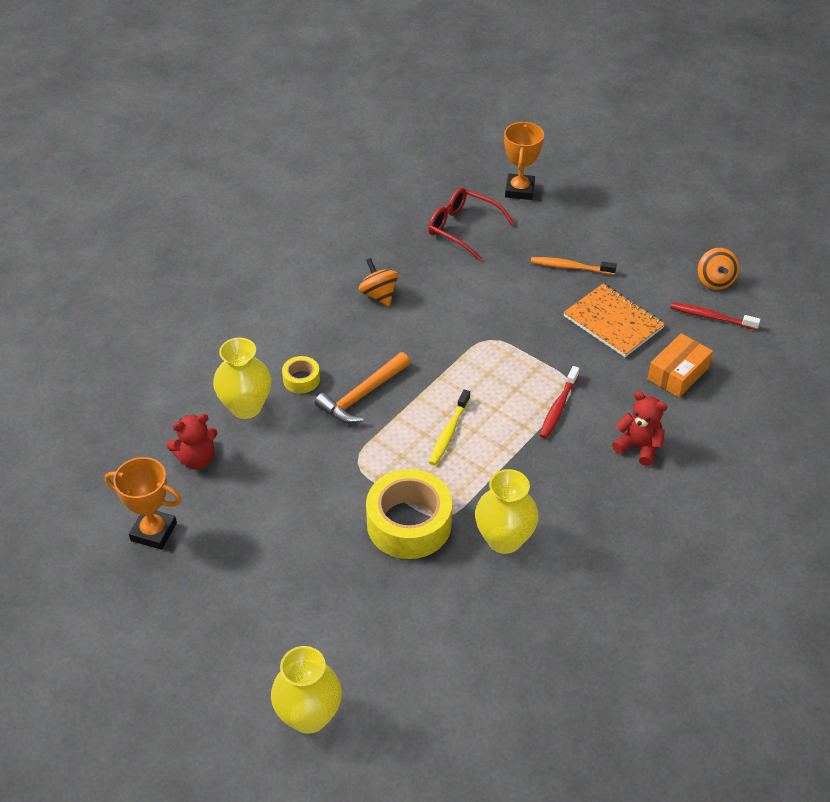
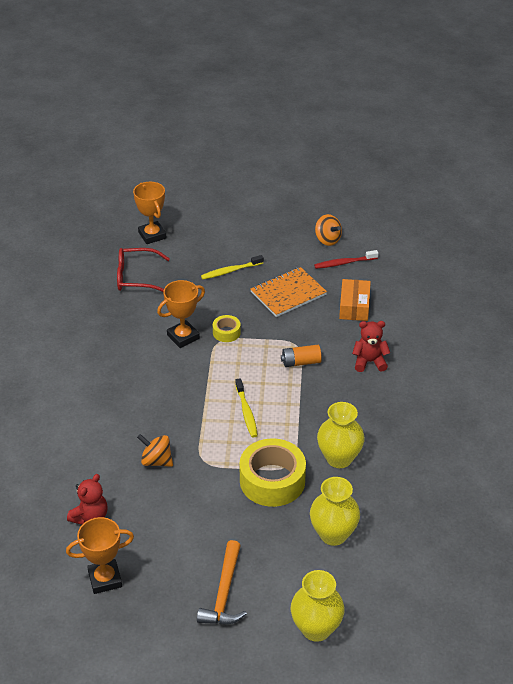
camera: 35 degrees left, 5 degrees down
yellow vase [213,338,272,419] -> yellow vase moved to [310,477,360,546]
yellow tape [282,356,320,393] -> yellow tape moved to [213,315,241,342]
orange hammer [315,352,410,423] -> orange hammer moved to [197,540,247,625]
orange spinning top [359,258,398,307] -> orange spinning top moved to [137,434,173,467]
orange toothbrush [531,257,617,275] -> yellow toothbrush [201,255,264,280]
red toothbrush [539,366,580,439] -> orange battery [281,345,322,367]
orange notebook [563,284,665,357] -> orange notebook turned 45 degrees counterclockwise [250,267,327,317]
none -> orange trophy [157,280,205,348]

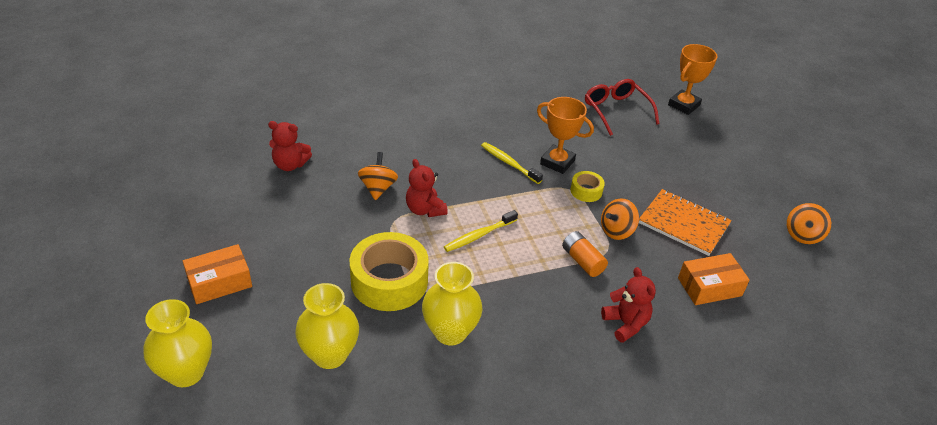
camera: 65 degrees right, 0 degrees up
orange trophy [66,517,134,594] -> none
orange hammer [197,540,247,625] -> orange box [183,244,252,304]
yellow toothbrush [201,255,264,280] -> yellow toothbrush moved to [481,142,543,184]
red toothbrush [314,250,379,269] -> none
none -> red teddy bear [406,159,448,217]
none -> orange spinning top [601,198,639,240]

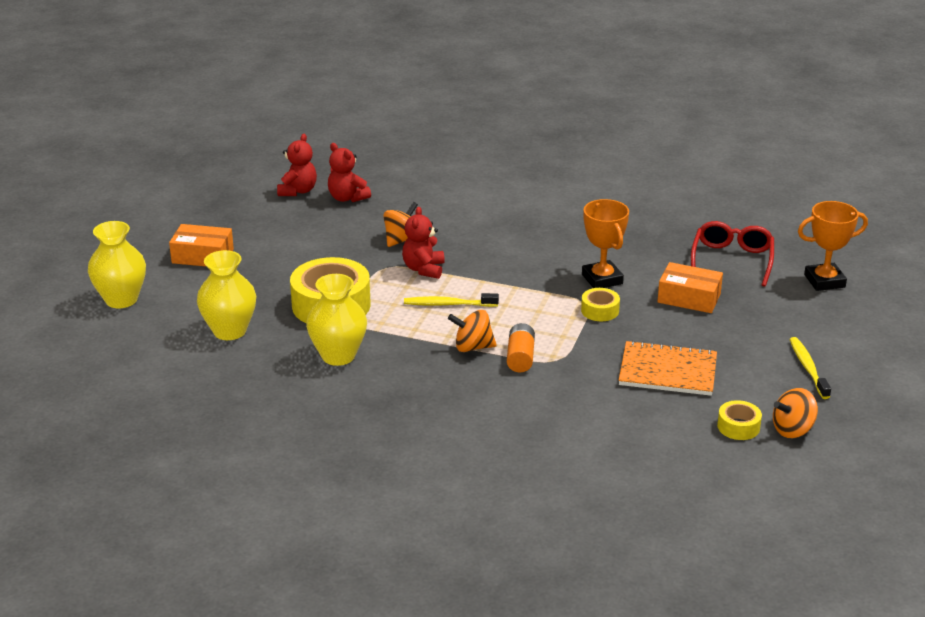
camera: 40 degrees right, 10 degrees down
yellow toothbrush [481,142,543,184] -> yellow toothbrush moved to [789,337,831,399]
orange spinning top [601,198,639,240] -> orange spinning top moved to [448,310,497,352]
red teddy bear [601,267,656,343] -> red teddy bear moved to [277,134,317,196]
orange notebook [639,189,732,256] -> orange notebook turned 60 degrees counterclockwise [619,340,717,396]
orange box [678,253,750,305] -> orange box moved to [657,262,723,313]
none -> yellow tape [717,400,762,440]

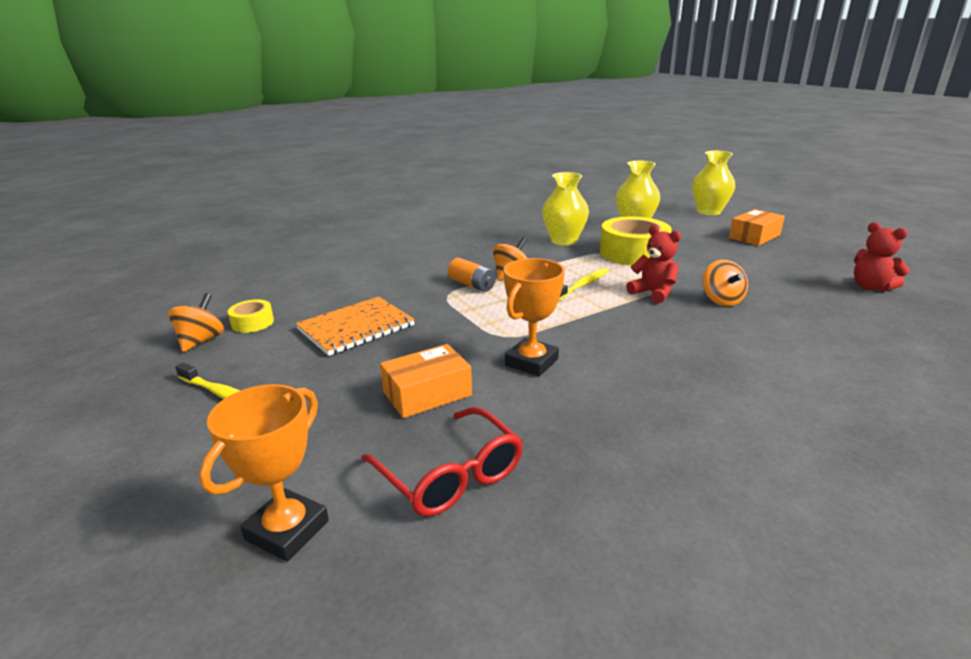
camera: 130 degrees right, 5 degrees down
red teddy bear [328,143,371,202] -> none
yellow tape [581,288,620,321] -> none
orange trophy [582,199,629,288] -> orange trophy turned 75 degrees counterclockwise [504,258,565,376]

